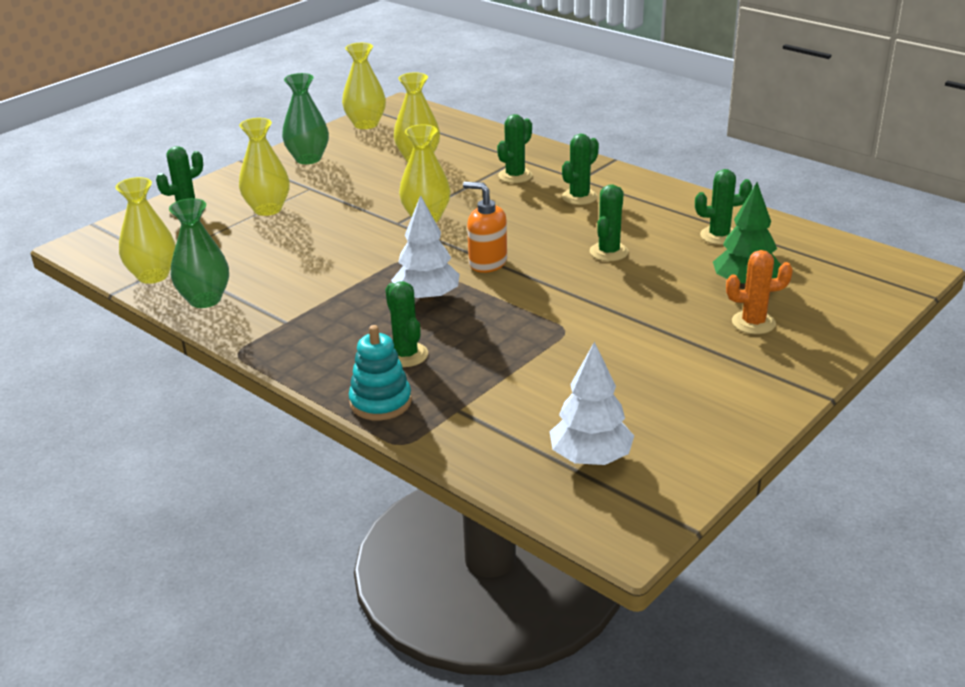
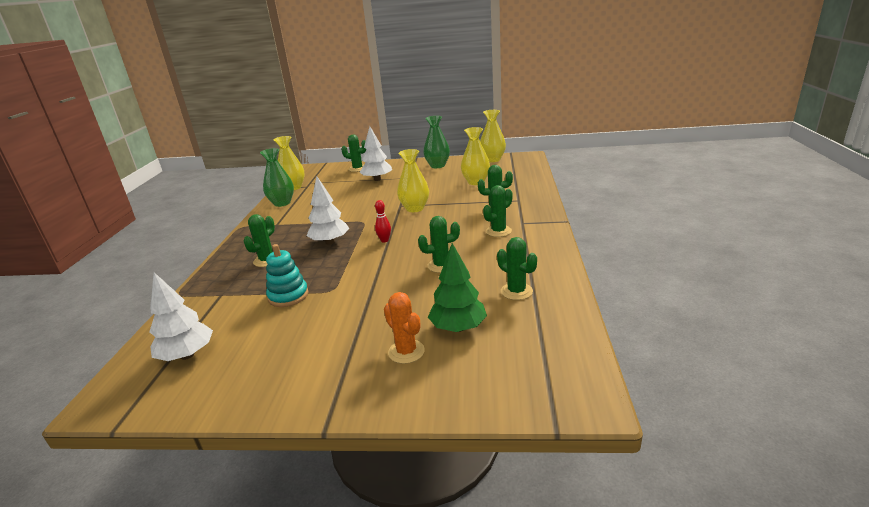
camera: 55 degrees right, 5 degrees down
yellow vase [239,118,289,216] -> white tree [360,126,392,181]
turquoise stacking toy [349,325,412,420] -> turquoise stacking toy moved to [266,244,308,307]
orange soap dispenser [463,182,507,273] -> red bowling pin [375,200,391,242]
green cactus [562,134,599,205] -> green cactus turned 45 degrees counterclockwise [483,185,513,237]

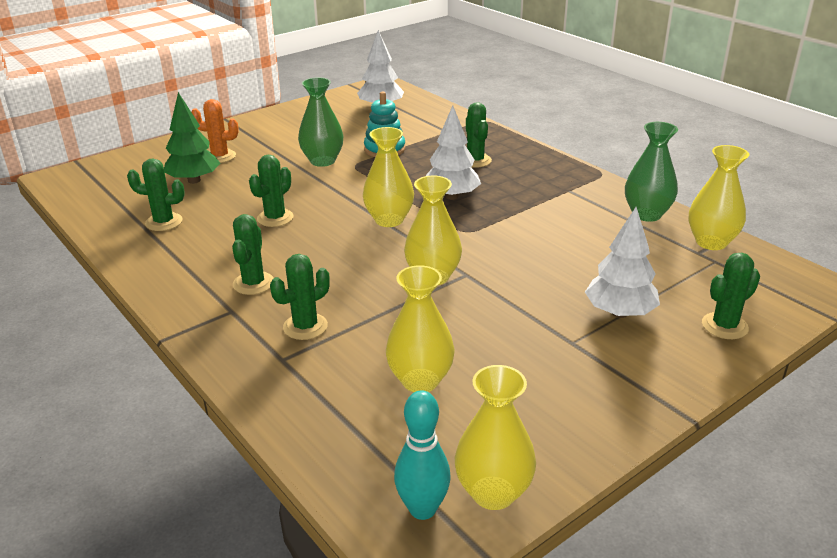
camera: 135 degrees right, 5 degrees up
red bowling pin [375,200,391,242] -> yellow vase [363,127,414,227]
green vase [423,116,450,168] -> green vase moved to [298,77,343,167]
none -> turquoise bowling pin [394,390,451,520]

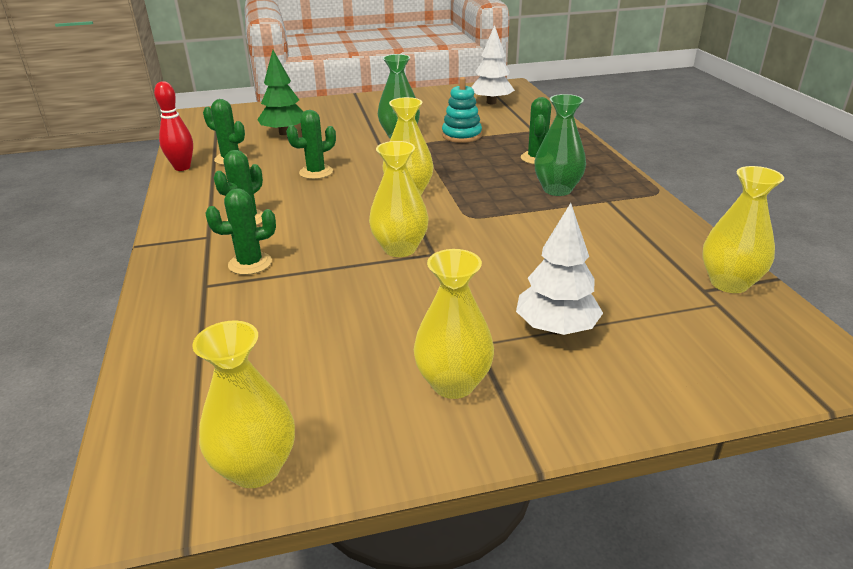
camera: 25 degrees right, 0 degrees up
orange cactus [191,99,239,163] -> none
yellow vase [386,265,455,392] -> yellow vase moved to [414,249,494,399]
turquoise bowling pin [394,390,451,520] -> none
white tree [426,106,481,200] -> none
green vase [625,122,678,222] -> green vase moved to [534,94,586,196]
green cactus [702,252,760,339] -> none
none -> red bowling pin [154,81,193,171]

